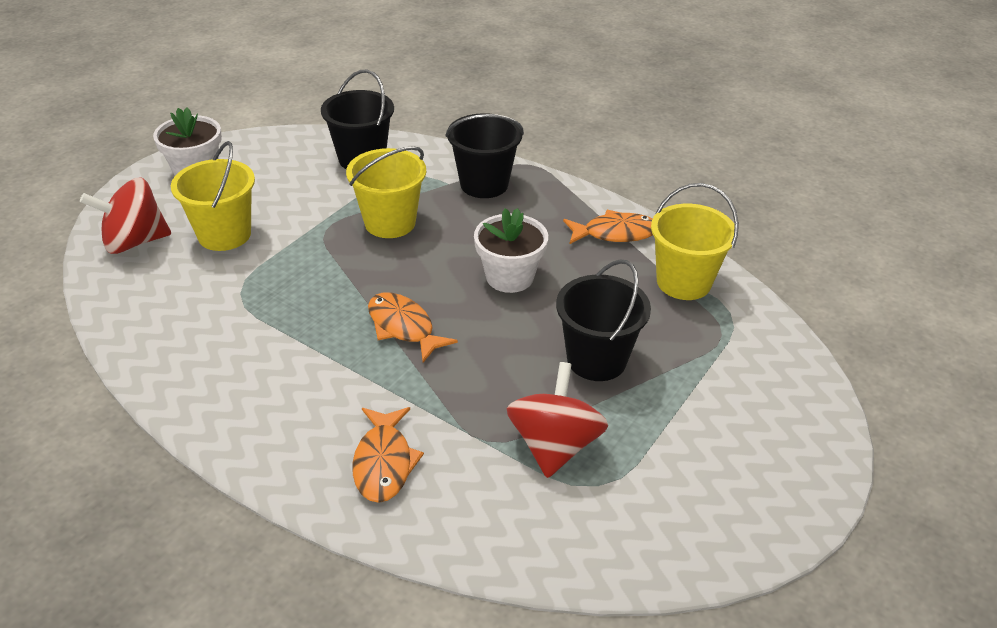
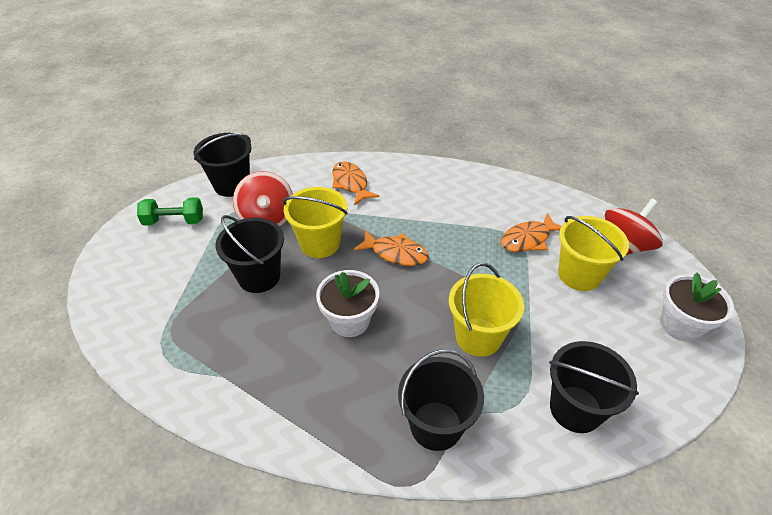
camera: 155 degrees right, 5 degrees up
orange fish [563,210,653,245] -> orange fish moved to [501,213,561,252]
yellow bucket [651,183,739,300] -> yellow bucket moved to [283,187,348,258]
none -> green dumbbell [137,197,203,226]
none -> black bucket [194,133,252,197]

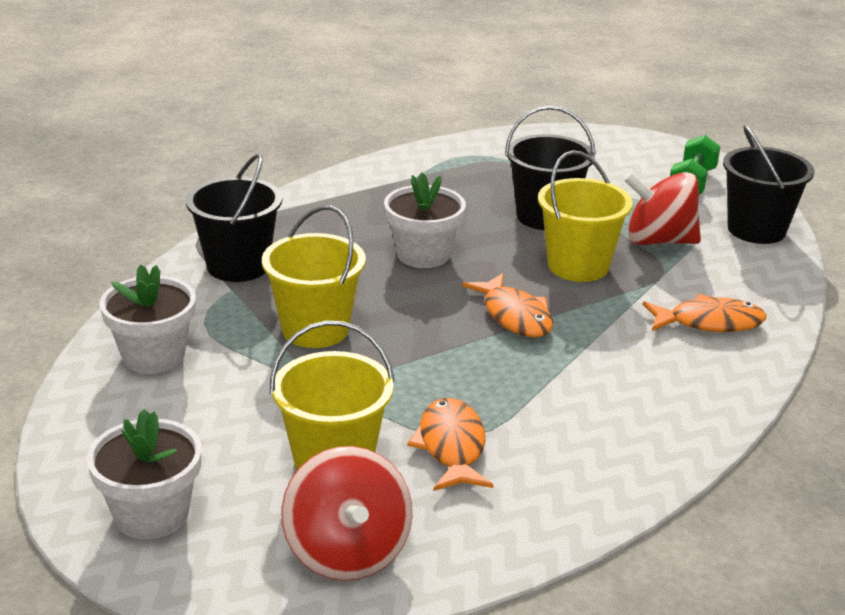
camera: 115 degrees right, 15 degrees down
orange fish [353,230,429,266] -> orange fish turned 75 degrees counterclockwise [462,273,553,337]
black bucket [549,341,639,433] -> white flower pot [99,264,196,374]

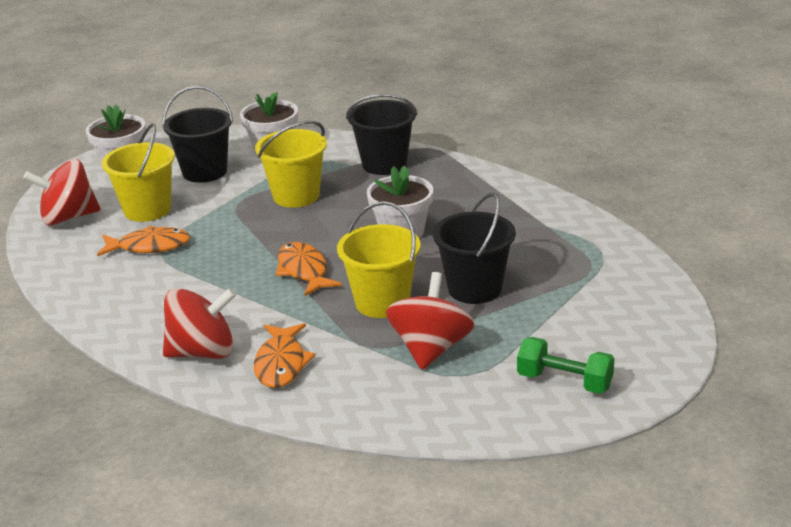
camera: 95 degrees right, 0 degrees up
orange fish [462,273,553,337] -> orange fish turned 90 degrees clockwise [276,242,342,296]
black bucket [723,125,814,244] -> black bucket moved to [162,86,233,183]
none -> red spinning top [163,288,236,359]

